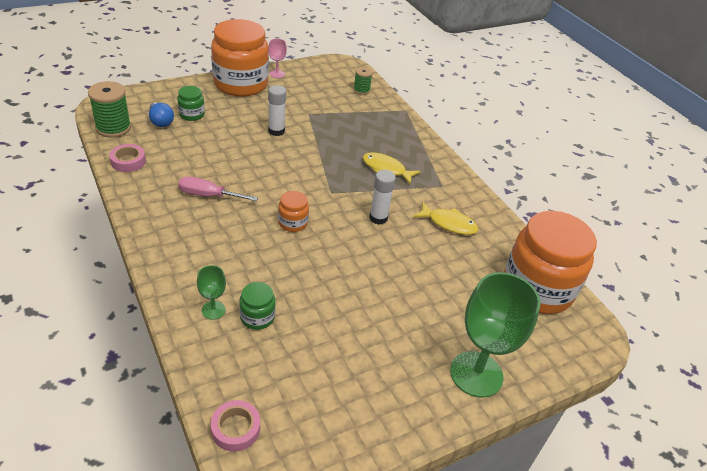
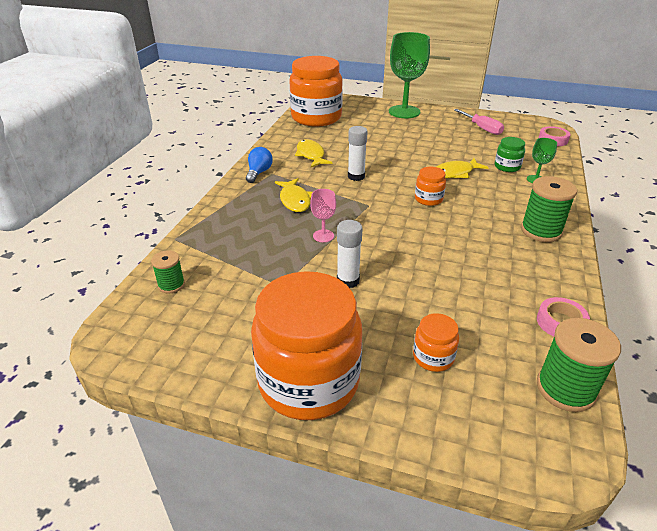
camera: 130 degrees left, 5 degrees down
blue light bulb [149,103,174,127] -> blue light bulb moved to [246,147,273,183]
green jar [177,86,205,121] -> orange jar [413,313,459,372]
pink screwdriver [178,176,258,201] -> pink screwdriver moved to [454,109,504,135]
pink goblet [268,39,287,78] -> pink goblet moved to [310,189,336,242]
none -> yellow fish [436,158,489,178]
none -> green spool [521,176,577,242]

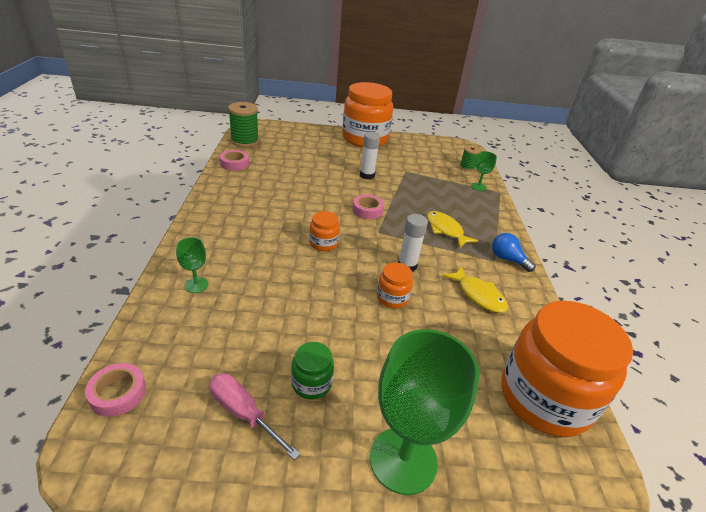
camera: 160 degrees right, 0 degrees up
blue light bulb [246,147,273,183] -> blue light bulb turned 135 degrees clockwise [492,233,535,272]
pink goblet [310,189,336,242] -> none
orange jar [413,313,459,372] -> orange jar moved to [377,262,413,308]
yellow fish [436,158,489,178] -> none
green jar [495,137,525,172] -> green jar moved to [291,342,334,399]
green spool [521,176,577,242] -> none
none -> pink tape [352,194,384,219]
none -> green goblet [471,151,497,191]

